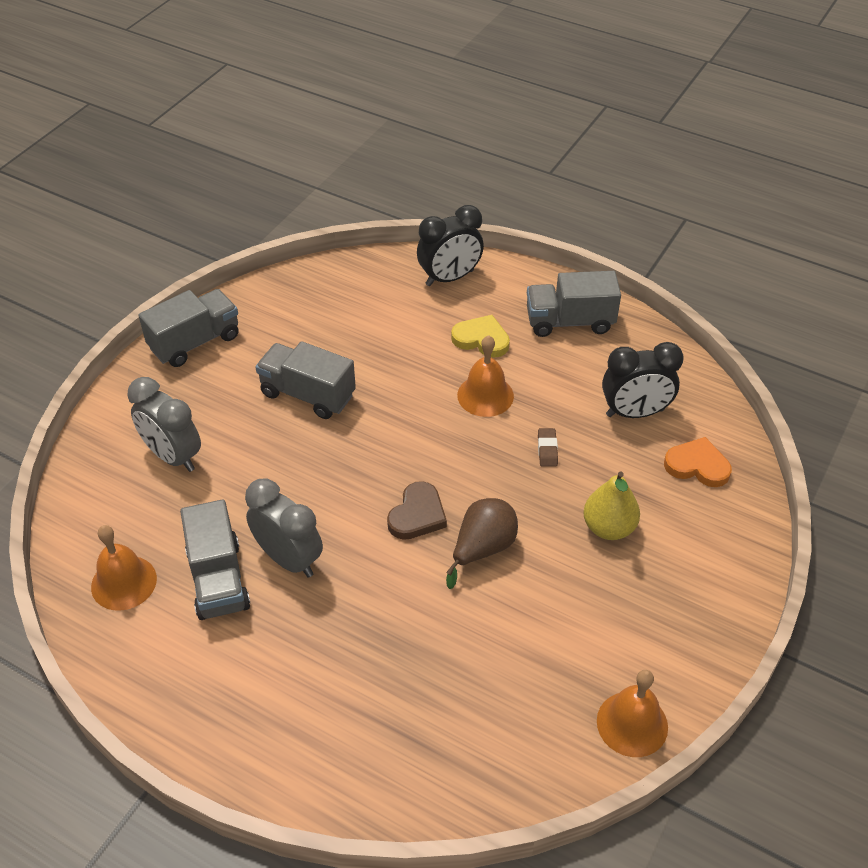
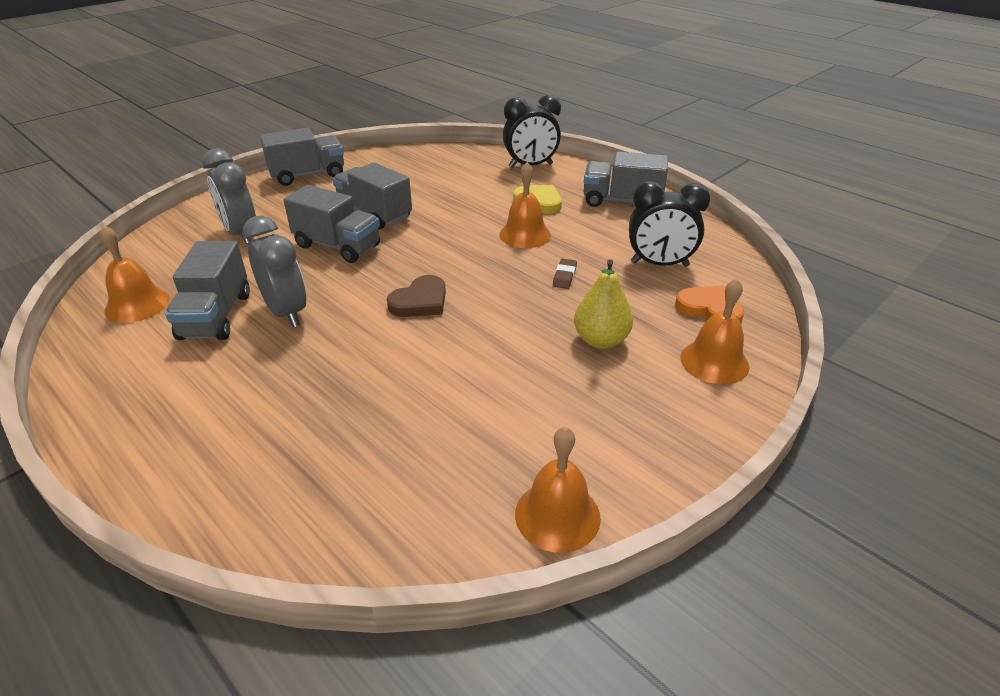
camera: 15 degrees right, 10 degrees down
brown pear [446,498,518,589] -> none
none -> grey truck [284,185,380,263]
none -> orange bell [680,278,750,384]

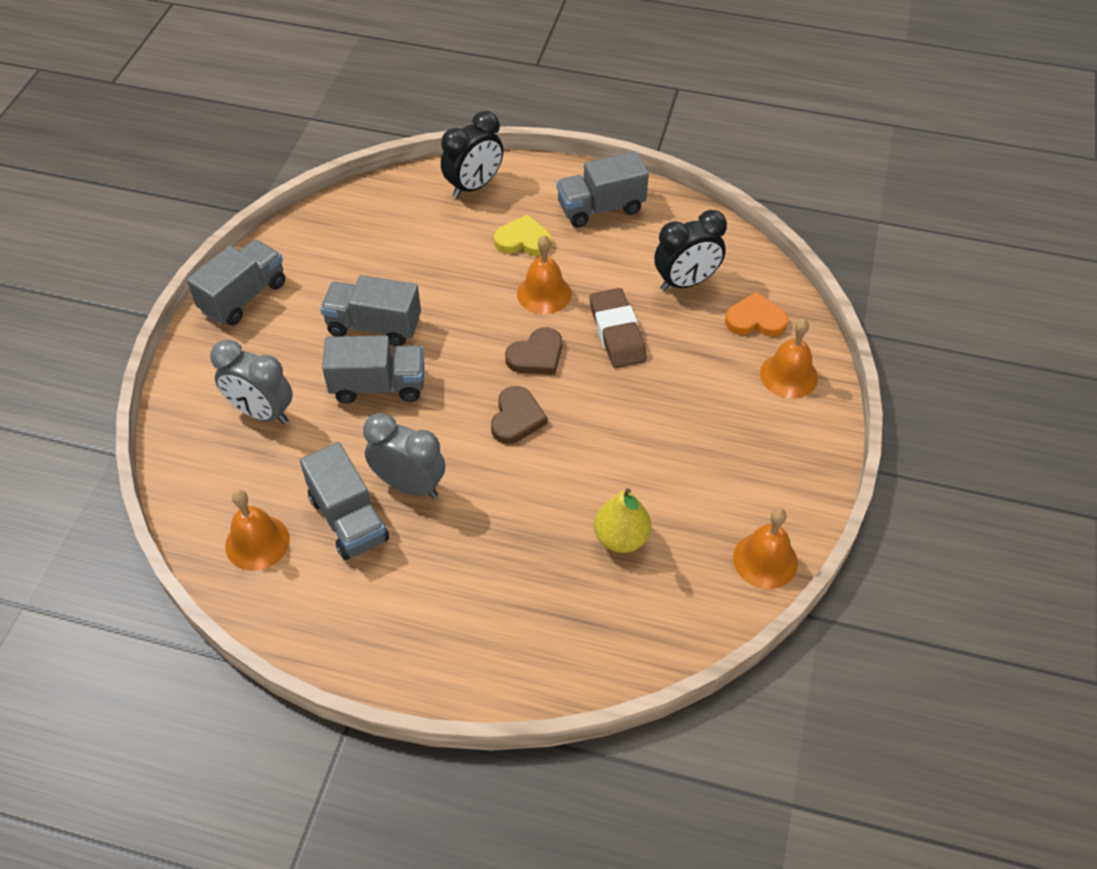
camera: 30 degrees left, 15 degrees up
brown eraser [553,258,577,289] -> brown eraser [590,288,647,368], size x2.12
yellow pear [574,259,633,349] -> yellow pear moved to [594,488,651,553]
none -> brown heart [505,327,562,375]

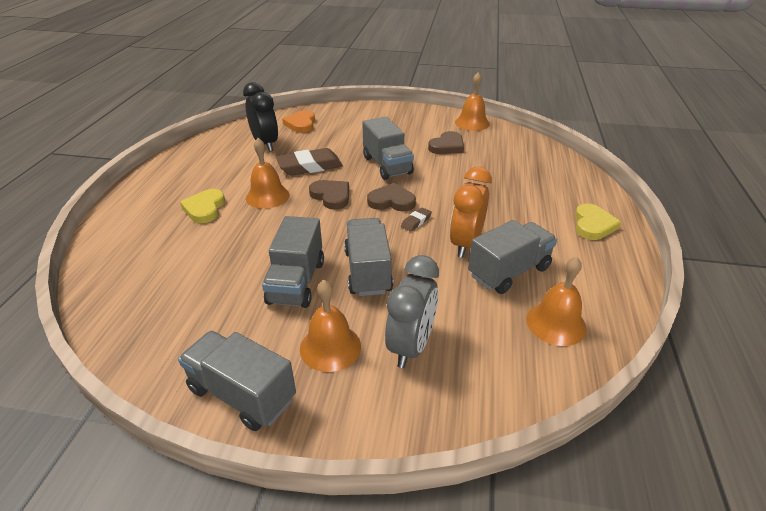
camera: 95 degrees left, 15 degrees down
grey clock [363,413,445,498] -> orange clock [449,167,492,258]
black clock [441,111,503,198] -> none
grey truck [556,151,649,227] -> grey truck moved to [362,117,414,180]
yellow pear [594,488,651,553] -> none
orange bell [760,319,818,399] -> orange bell moved to [300,280,361,372]
none -> brown eraser [401,207,432,232]
none -> brown heart [428,131,464,154]
none -> yellow heart [575,204,621,240]

